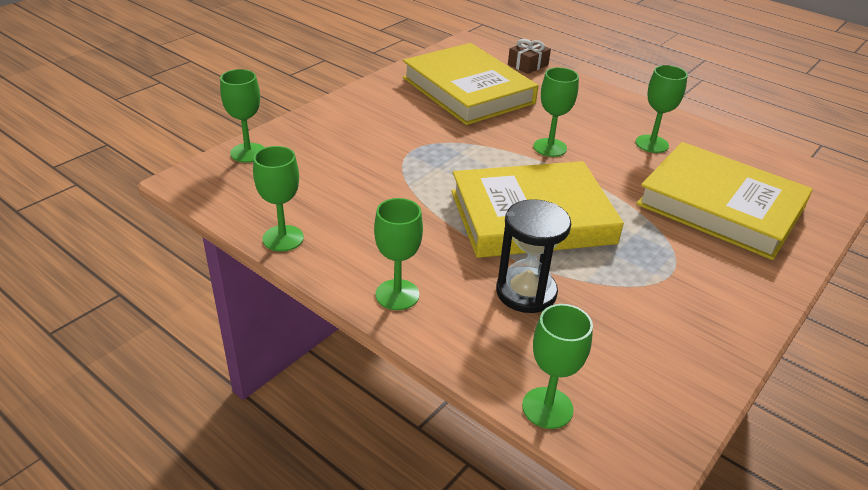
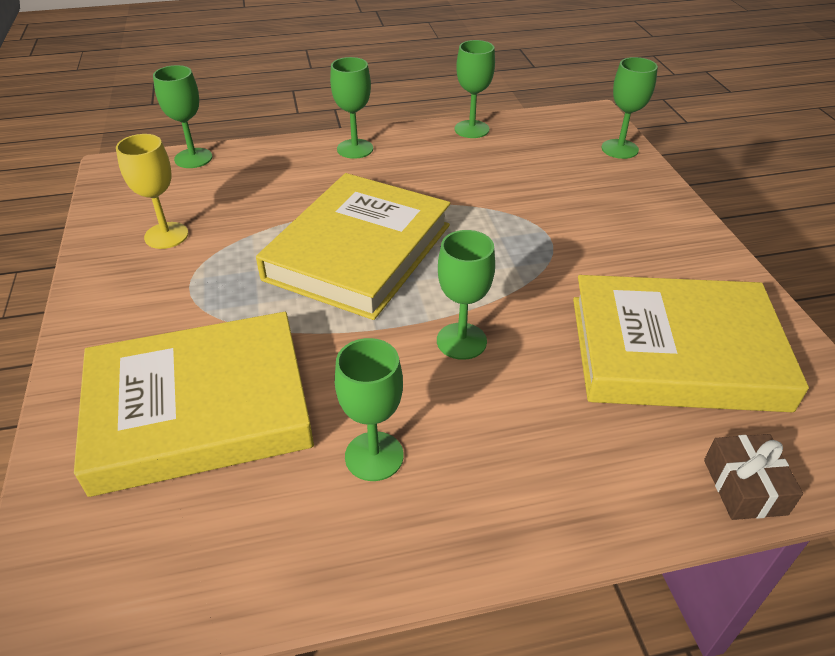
camera: 130 degrees right, 5 degrees up
black hourglass [496,199,571,313] -> none
none -> yellow goblet [116,134,189,249]

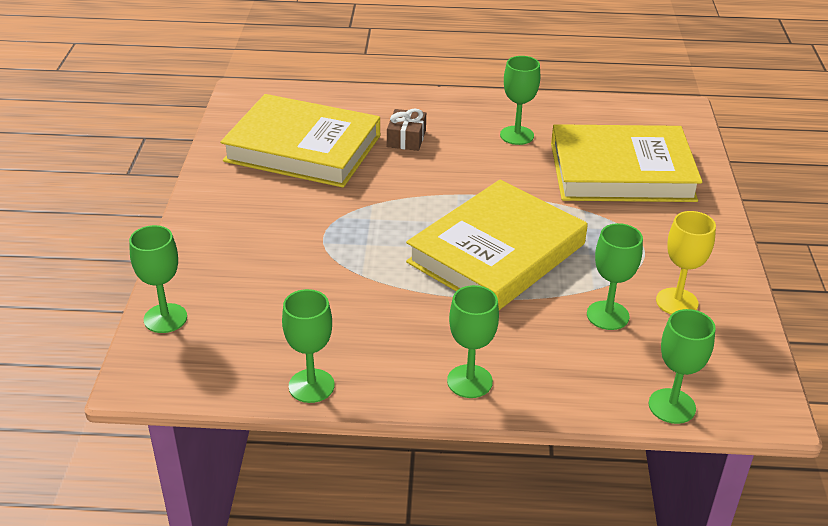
camera: 165 degrees left, 5 degrees down
green goblet [437,230,495,360] -> green goblet moved to [587,223,643,330]
brown gift [704,434,803,520] -> brown gift moved to [387,109,426,151]

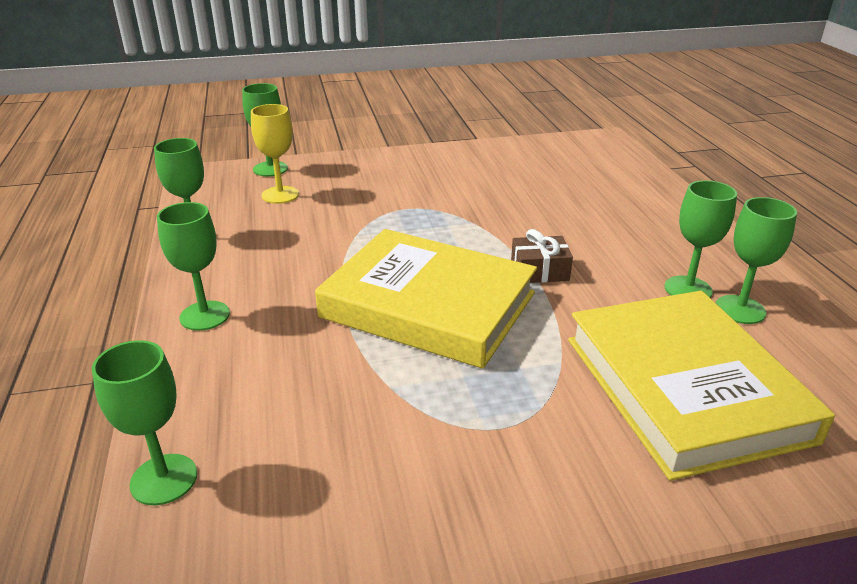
camera: 75 degrees right, 5 degrees down
yellow book [220,94,380,188] -> none
brown gift [387,109,426,151] -> brown gift moved to [511,229,573,283]
green goblet [587,223,643,330] -> green goblet moved to [716,197,797,324]
yellow goblet [656,211,716,314] -> yellow goblet moved to [251,104,299,204]

